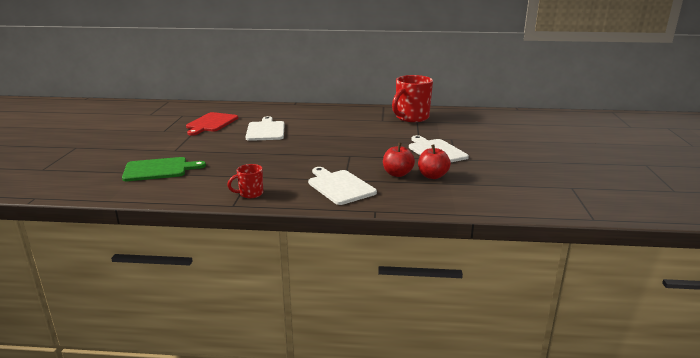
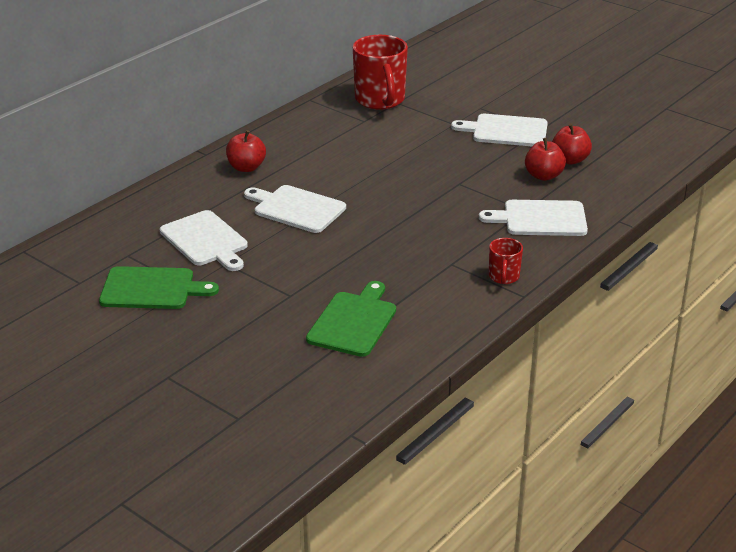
camera: 55 degrees left, 10 degrees up
red cutting board [186,112,238,136] -> white cutting board [160,210,248,271]
none -> green cutting board [99,266,219,309]
none -> red apple [226,130,266,172]

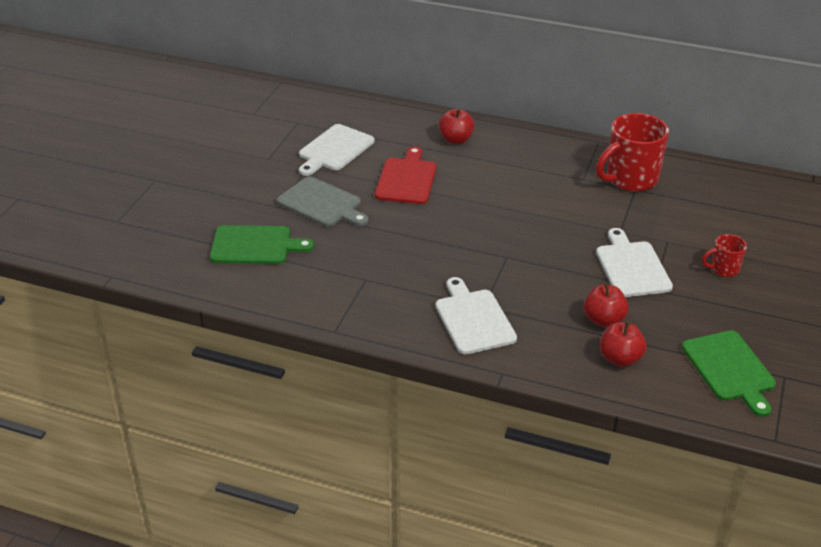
camera: 70 degrees right, 5 degrees up
green cutting board [99,266,219,309] -> green cutting board moved to [682,330,776,417]
white cutting board [244,185,346,233] -> red cutting board [375,147,436,204]
red mug [489,238,523,284] -> red mug moved to [702,234,747,277]
red apple [525,138,566,181] -> red apple moved to [600,321,646,367]
none -> grey cutting board [277,176,368,227]

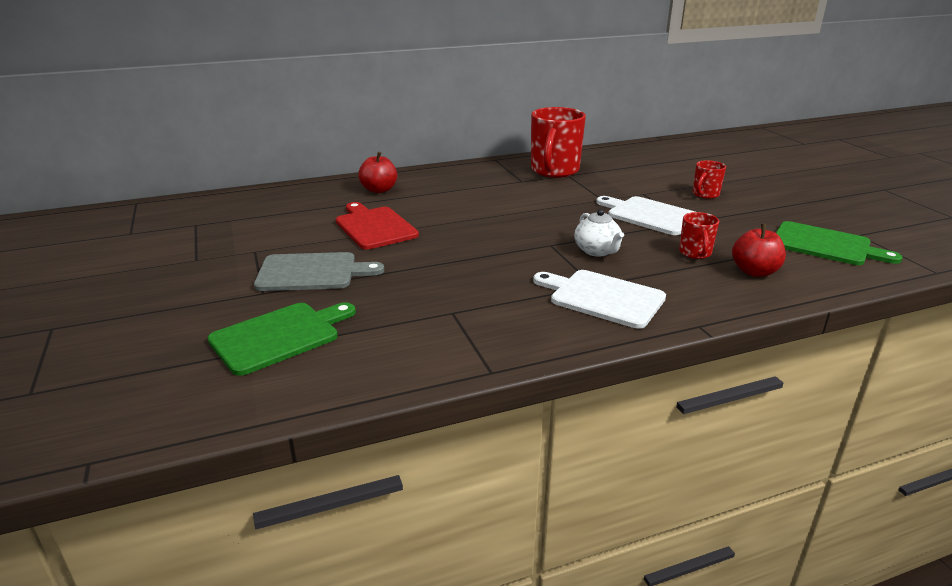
camera: 40 degrees left, 10 degrees down
white cutting board [299,124,374,176] -> none
red apple [584,283,629,327] -> red mug [679,212,719,259]
none -> white teapot [574,209,624,256]

